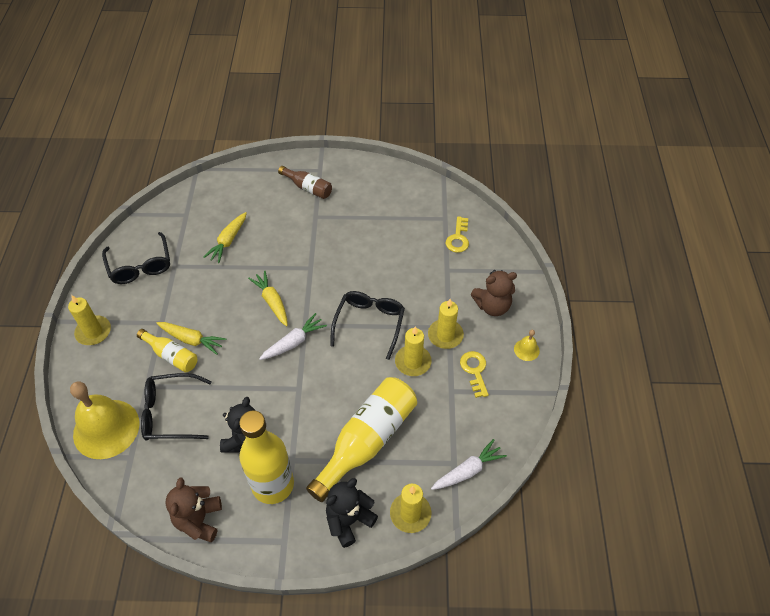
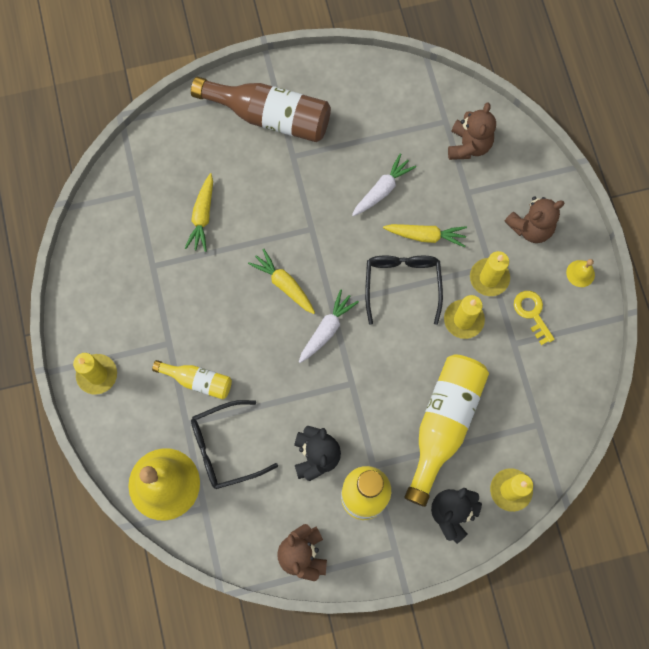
camera: 15 degrees left, 20 degrees up
black glasses [102,232,170,284] -> none
yellow carrot [156,322,226,355] -> yellow carrot moved to [383,224,467,247]
brown bottle [278,166,332,199] -> brown bottle [191,77,331,142], size x1.88
white carrot [431,439,507,490] -> white carrot moved to [352,153,416,216]
yellow key [446,216,469,253] -> brown teddy bear [448,102,496,160]

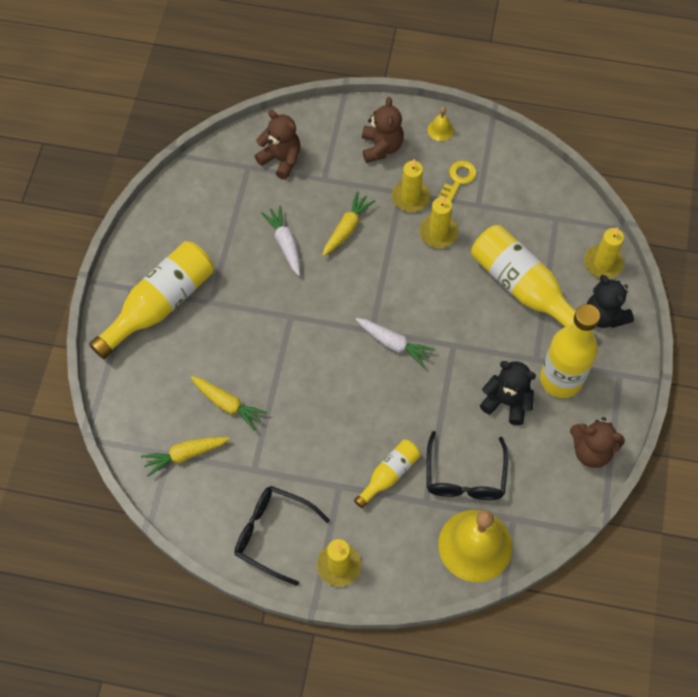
camera: 65 degrees left, 10 degrees down
brown bottle [191,77,331,142] -> yellow bottle [89,241,214,359]
yellow carrot [248,248,315,314] -> yellow carrot moved to [141,437,230,477]
white carrot [299,289,359,363] -> white carrot turned 150 degrees clockwise [356,318,435,367]
black glasses [365,255,443,325] -> black glasses moved to [234,486,330,586]
yellow key [514,291,555,345] -> yellow key turned 120 degrees clockwise [438,161,476,201]

